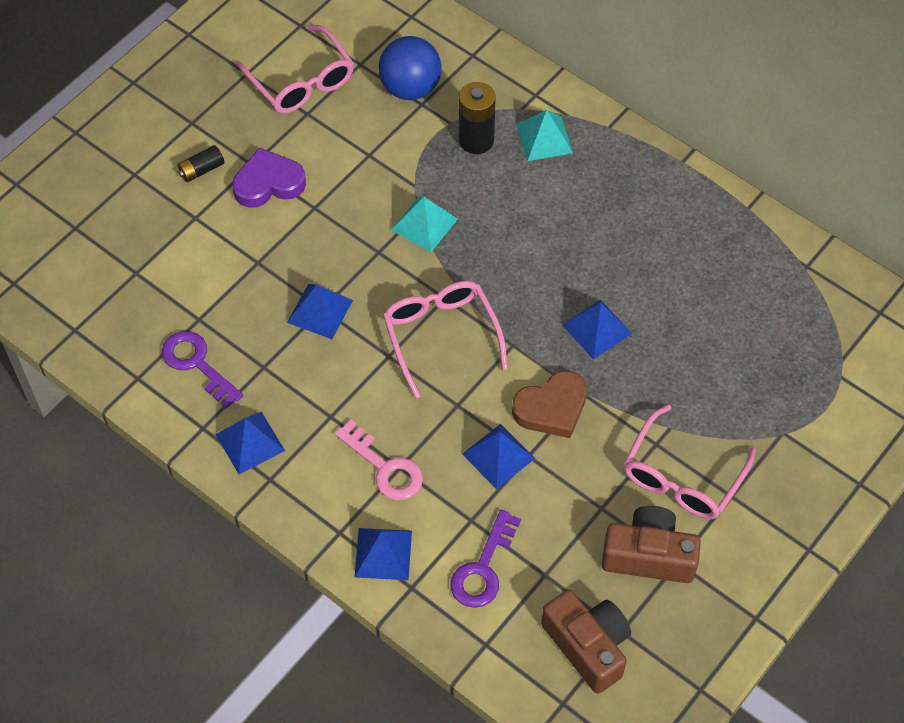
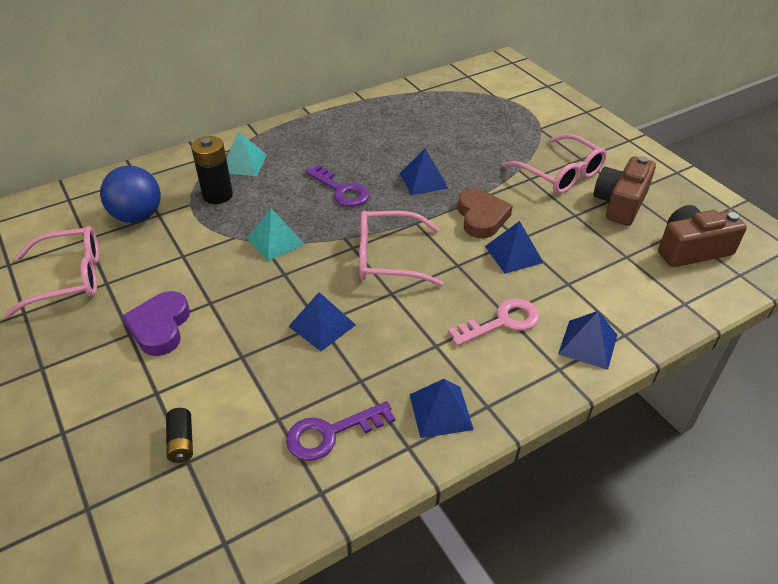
camera: 70 degrees left, 15 degrees down
black battery [177,145,224,182] -> black battery moved to [166,408,193,463]
purple key [450,510,521,608] -> purple key moved to [305,164,370,207]

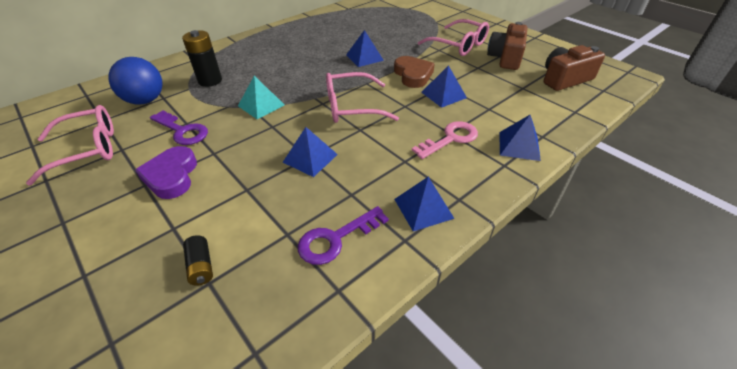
camera: 10 degrees left, 0 degrees up
turquoise pyramid [226,132,267,176] -> none
purple key [305,164,370,207] -> purple key moved to [150,110,208,145]

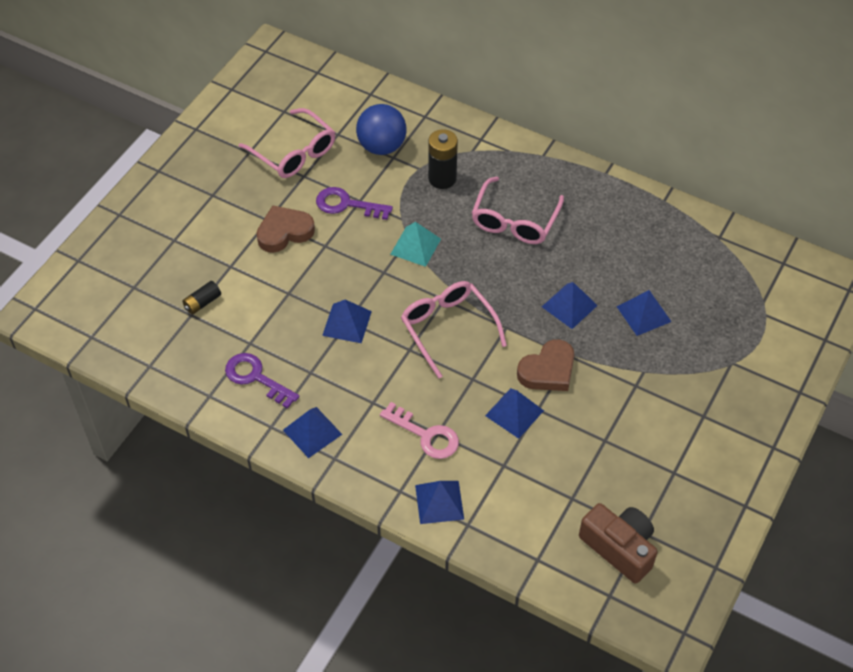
camera: 70 degrees right, 10 degrees up
purple heart [135,146,197,199] -> brown heart [256,205,315,253]
purple key [150,110,208,145] -> purple key turned 90 degrees clockwise [316,187,393,220]
pink glasses [418,19,489,56] -> pink glasses moved to [472,176,564,244]
brown camera [487,22,528,70] -> none
none -> blue pyramid [616,290,672,336]

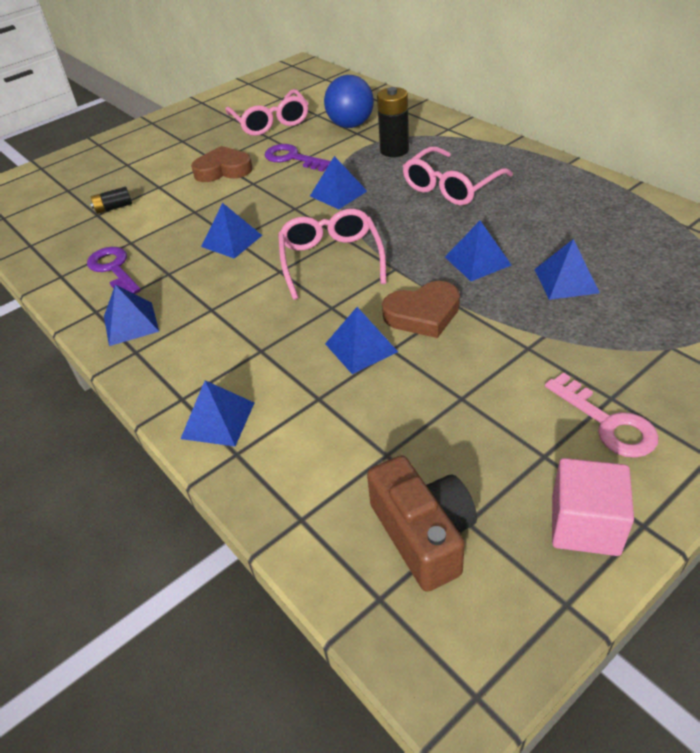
camera: 25 degrees right, 10 degrees down
pink key [380,402,459,459] -> pink key moved to [545,372,659,458]
turquoise pyramid [390,222,441,267] -> blue pyramid [310,156,367,209]
none -> pink cube [552,458,634,556]

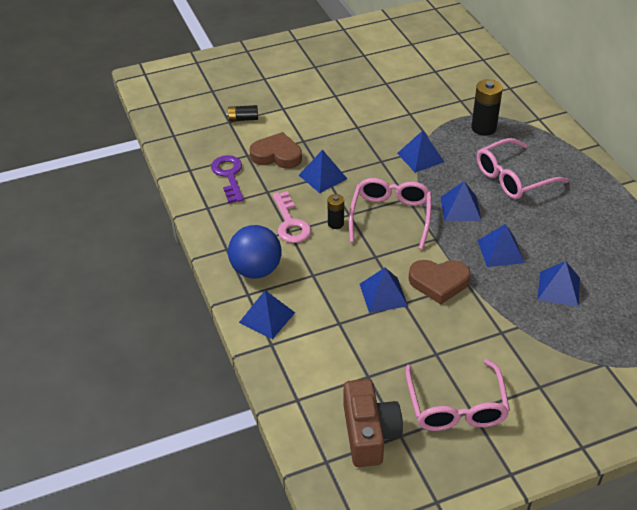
camera: 15 degrees right, 0 degrees up
blue pyramid [104,285,159,346] -> blue pyramid moved to [441,181,482,222]
brown heart [191,146,253,182] -> brown heart moved to [250,132,302,169]
pink glasses [226,89,309,136] -> pink glasses moved to [406,359,510,431]
purple key [264,144,331,172] -> none
blue ball [324,75,374,128] -> blue ball moved to [228,225,282,279]
pink key [545,372,659,458] -> pink key moved to [273,191,311,243]
pink cube [552,458,634,556] -> none
none -> black battery [328,194,344,229]

